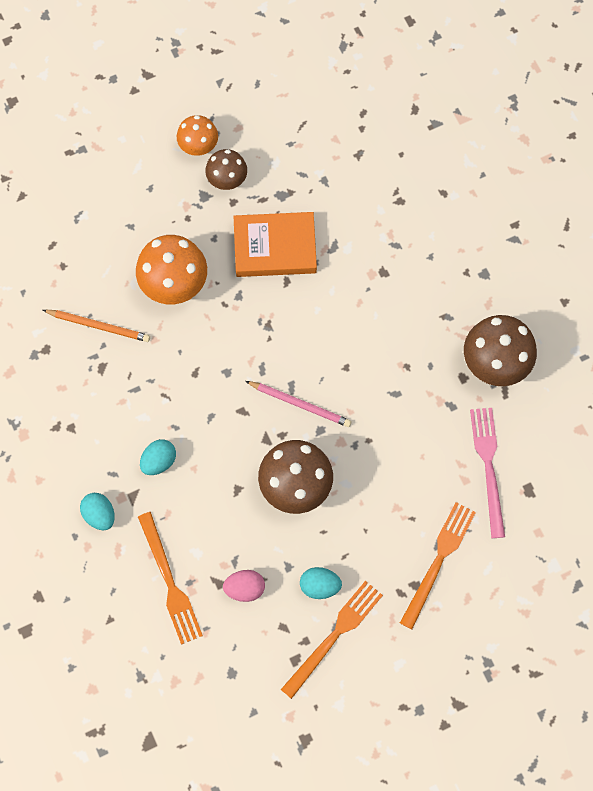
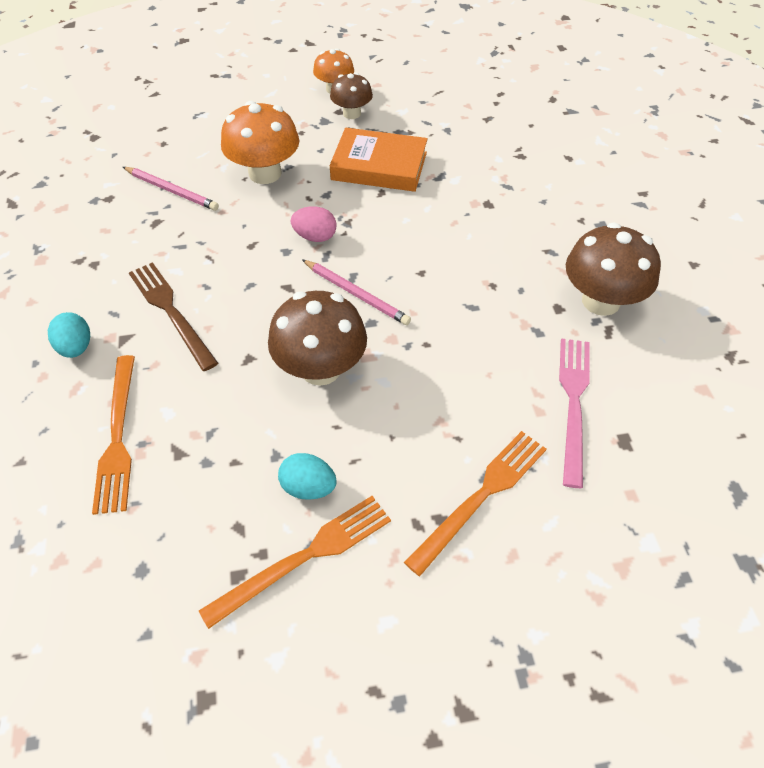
camera: 15 degrees right, 20 degrees down
orange pencil [43,310,150,342] -> pink pencil [123,167,219,211]
turquoise egg [140,439,176,475] -> brown fork [129,262,218,371]
pink egg [223,570,265,602] -> pink egg moved to [291,206,337,242]

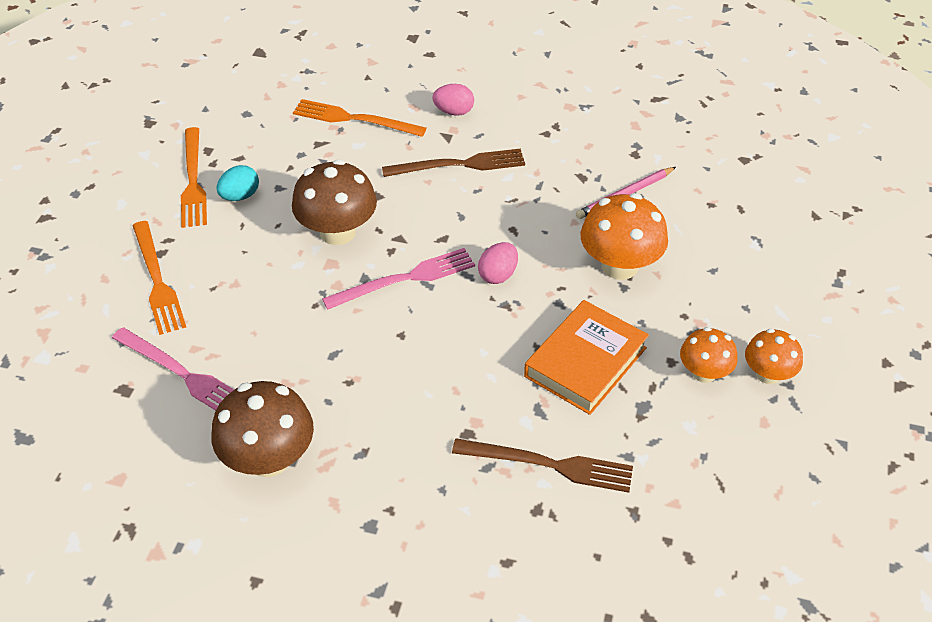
camera: 115 degrees right, 5 degrees down
turquoise egg [48,312,90,358] -> pink egg [432,84,474,116]
pink pencil [302,259,411,325] -> pink fork [322,248,475,310]
brown mushroom [330,73,373,119] -> orange mushroom [680,327,738,383]
none -> brown fork [452,438,633,493]

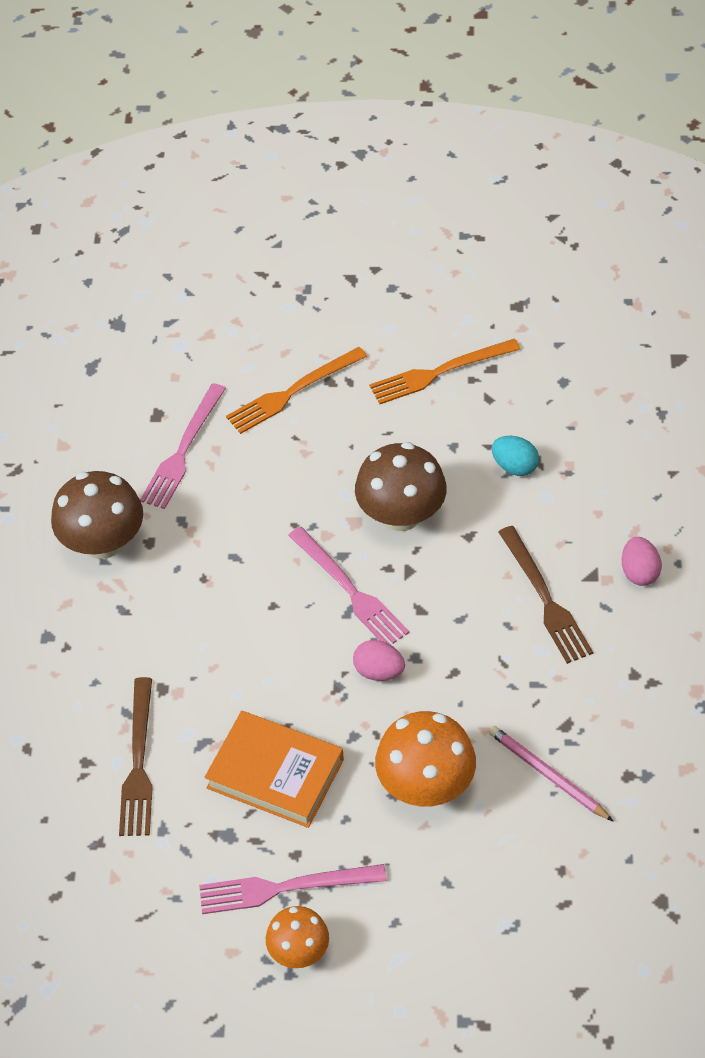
camera: 80 degrees right, 5 degrees up
turquoise egg [216,165,259,201] -> turquoise egg moved to [492,436,539,476]
orange fork [293,99,426,137] -> none
orange mushroom [680,327,738,383] -> pink fork [199,864,387,914]

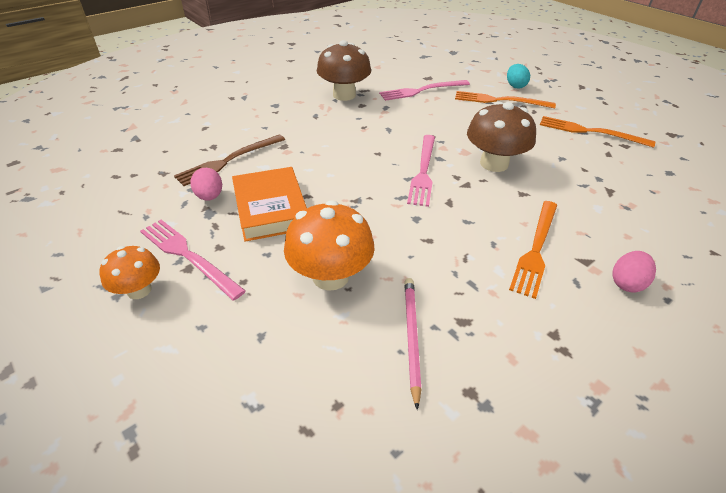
camera: 45 degrees right, 10 degrees down
pink egg [353,640,405,681] -> pink egg moved to [190,168,222,201]
turquoise egg [492,436,539,476] -> turquoise egg moved to [507,64,530,89]
brown fork [498,526,593,664] -> orange fork [509,201,557,299]

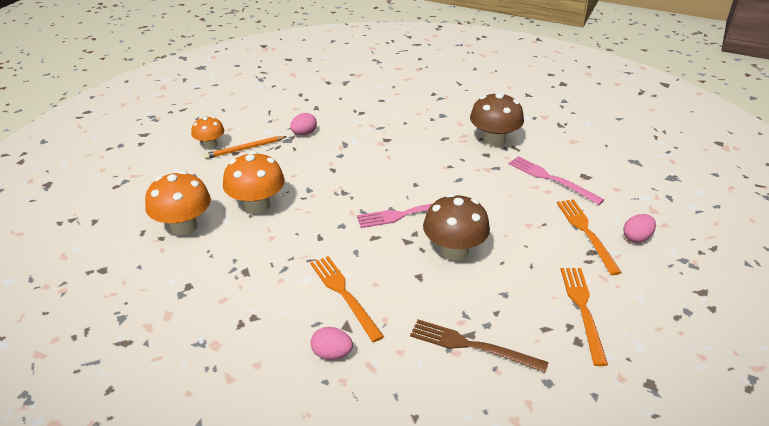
camera: 65 degrees right, 5 degrees down
pink fork [140,220,246,301] -> orange pencil [204,136,287,159]
brown fork [174,134,285,186] -> brown fork moved to [410,320,548,373]
orange book [232,167,307,242] -> none
pink pencil [405,278,422,410] -> none
turquoise egg [507,64,530,89] -> pink egg [623,214,656,243]
orange fork [509,201,557,299] -> orange fork turned 60 degrees clockwise [310,256,384,342]
none -> orange mushroom [145,171,211,235]

